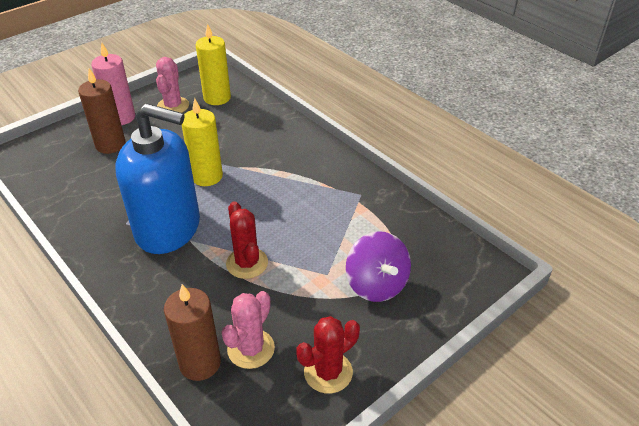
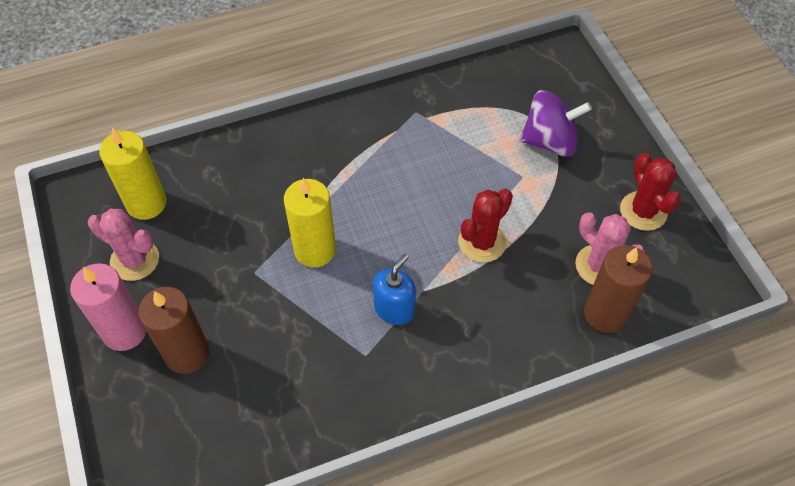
camera: 70 degrees left, 15 degrees up
blue soap dispenser [115,103,200,254] -> blue soap dispenser [373,254,416,325], size x0.43
red cactus [226,201,268,279] -> red cactus turned 45 degrees counterclockwise [458,189,513,263]

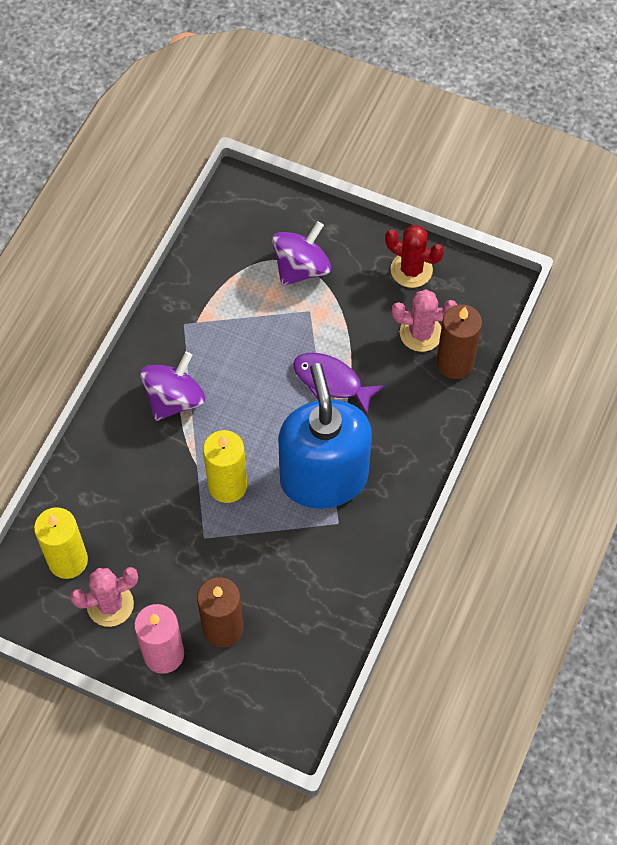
camera: 45 degrees left, 5 degrees up
blue soap dispenser [373,254,416,325] -> blue soap dispenser [278,363,372,509], size x2.30
red cactus [458,189,513,263] -> purple fish [293,353,385,415]
none -> purple spinning top [140,352,205,421]

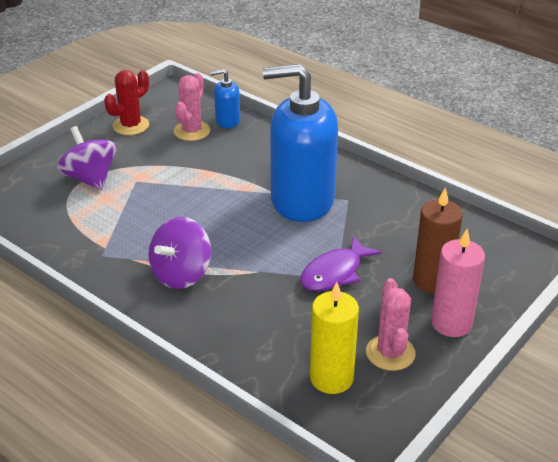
camera: 75 degrees left, 25 degrees down
purple spinning top [140,352,205,421] -> purple spinning top turned 105 degrees counterclockwise [149,217,211,289]
yellow candle [203,430,247,503] -> none
purple fish [293,353,385,415] -> purple fish moved to [300,236,382,291]
brown candle [436,304,482,379] -> blue soap dispenser [211,69,240,128]

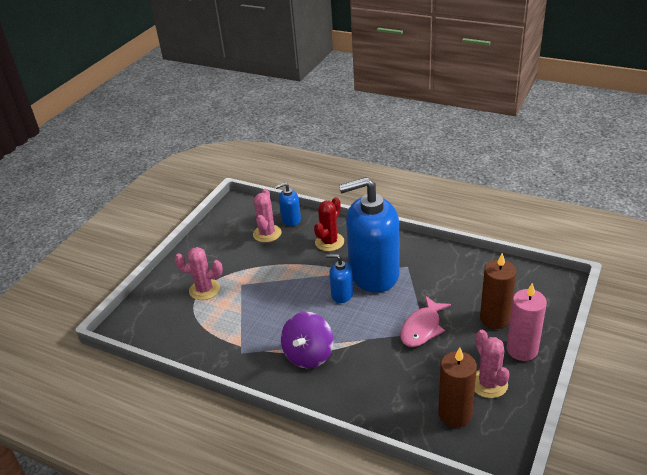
camera: 10 degrees left, 0 degrees up
purple spinning top [57,126,117,190] -> pink cactus [174,247,223,300]
red cactus [104,70,149,135] -> red cactus moved to [314,197,344,251]
purple fish [300,236,382,291] -> pink fish [400,296,451,347]
yellow candle [310,282,359,394] -> brown candle [438,348,477,427]
none -> blue soap dispenser [326,254,354,303]

